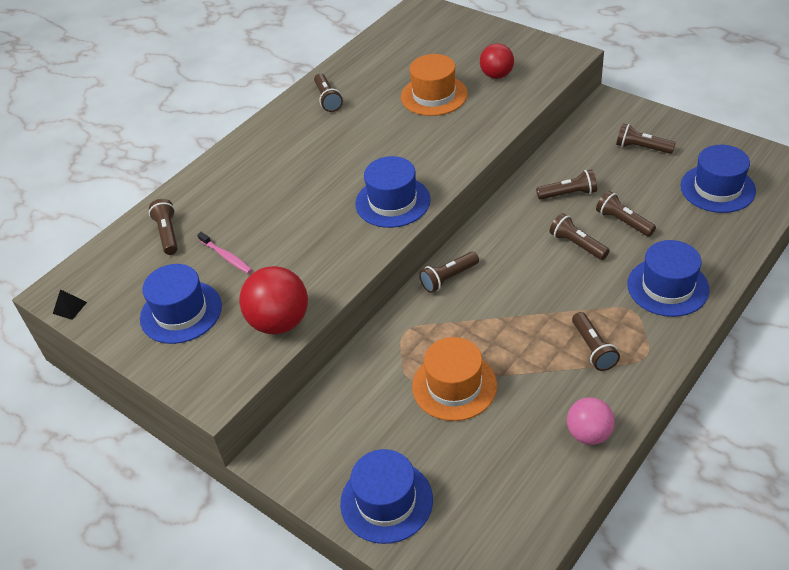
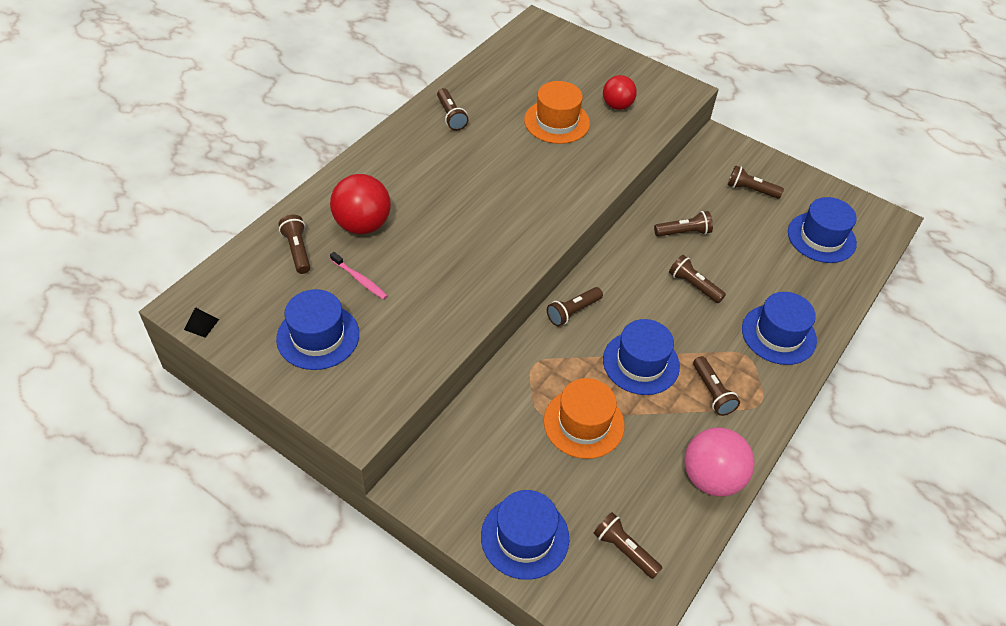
camera: 10 degrees left, 5 degrees up
red ball [239,266,308,334] -> red ball moved to [330,174,391,234]
blue hat [355,156,431,228] -> blue hat moved to [603,319,680,395]
pink ball [567,397,615,445] -> pink ball [684,427,755,497], size x1.54
brown flashlight [596,191,656,237] -> brown flashlight moved to [594,512,662,579]

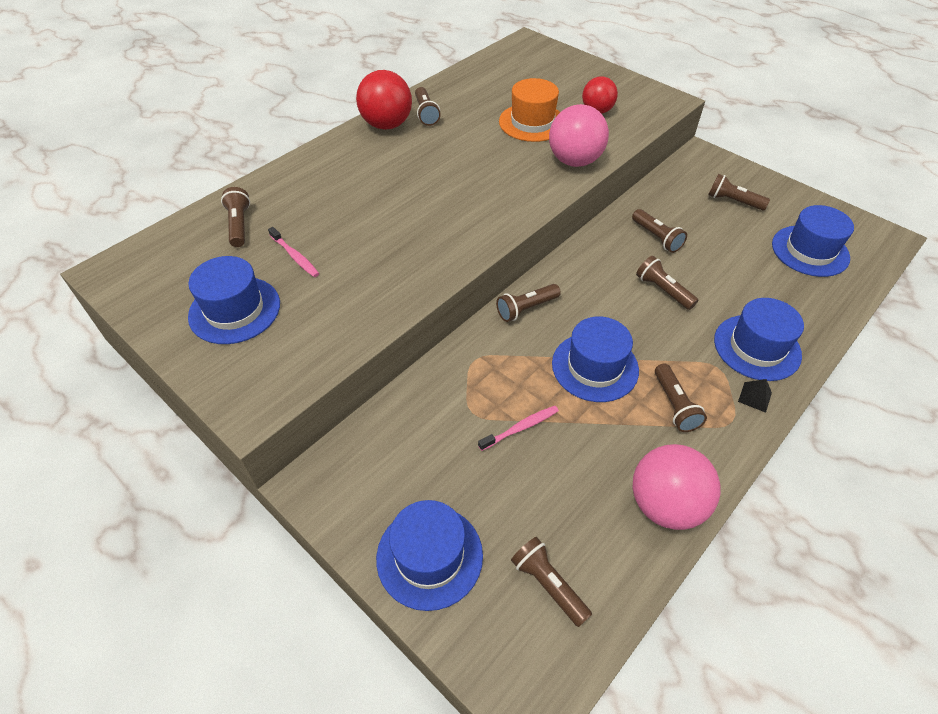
camera: 10 degrees right, 0 degrees up
black pyramid [184,307,219,338] -> black pyramid moved to [738,379,772,413]
red ball [330,174,391,234] -> red ball moved to [356,70,412,130]
orange hat [544,378,625,459] -> pink toothbrush [478,406,559,451]
brown flashlight [654,211,713,237] -> brown flashlight turned 60 degrees clockwise [632,209,687,253]
none -> pink ball [549,104,609,167]

